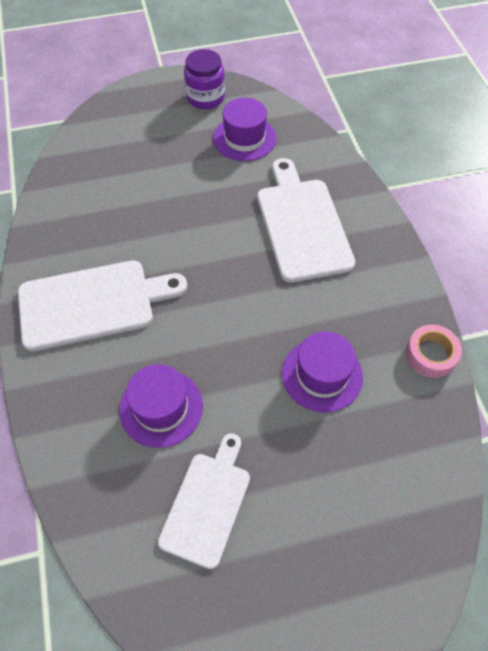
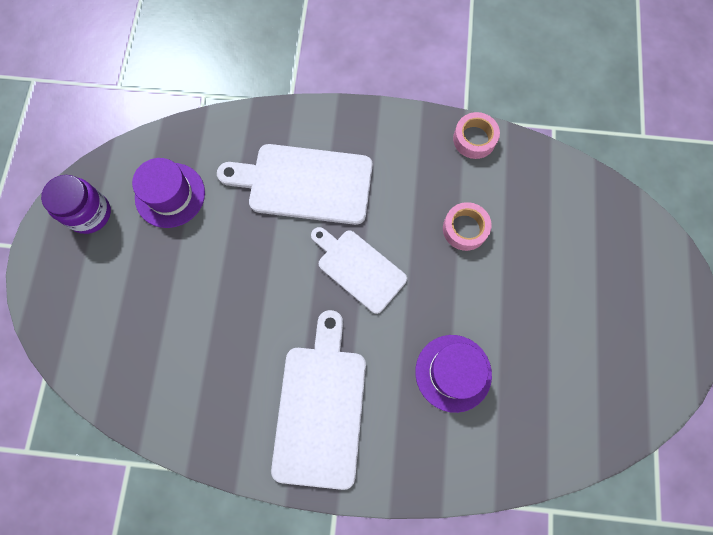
camera: 70 degrees left, 15 degrees up
white cutting board [158,433,250,569] -> white cutting board moved to [311,227,407,314]
purple hat [282,331,363,412] -> pink tape [443,202,492,251]

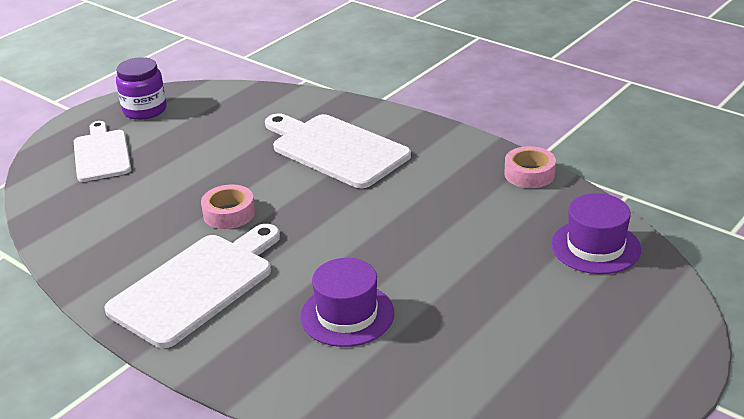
camera: 35 degrees right, 40 degrees down
purple hat [132,158,205,228] -> purple hat moved to [551,193,641,274]
white cutting board [311,227,407,314] -> white cutting board moved to [74,121,131,182]
pink tape [443,202,492,251] -> pink tape moved to [201,184,255,229]

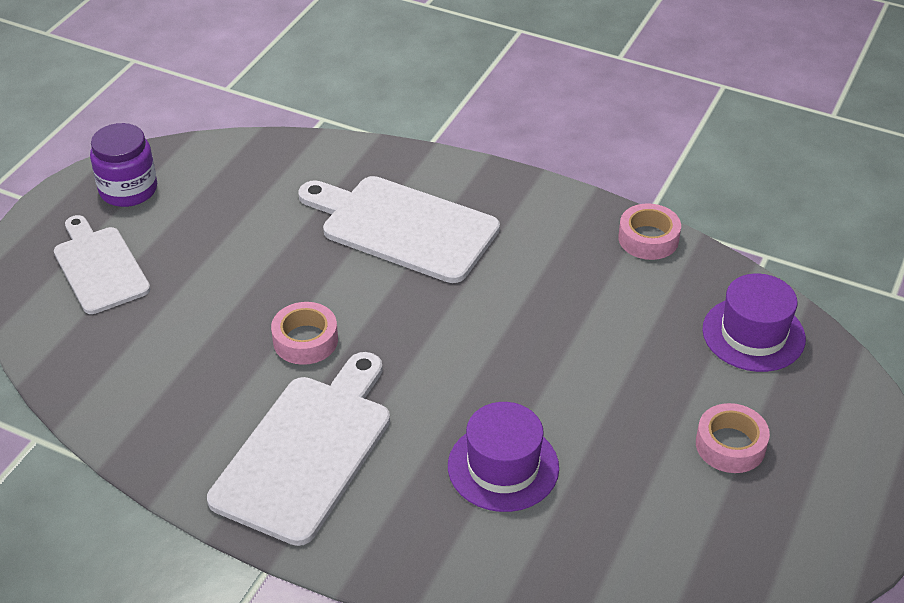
camera: 15 degrees left, 10 degrees up
none -> pink tape [696,403,770,473]

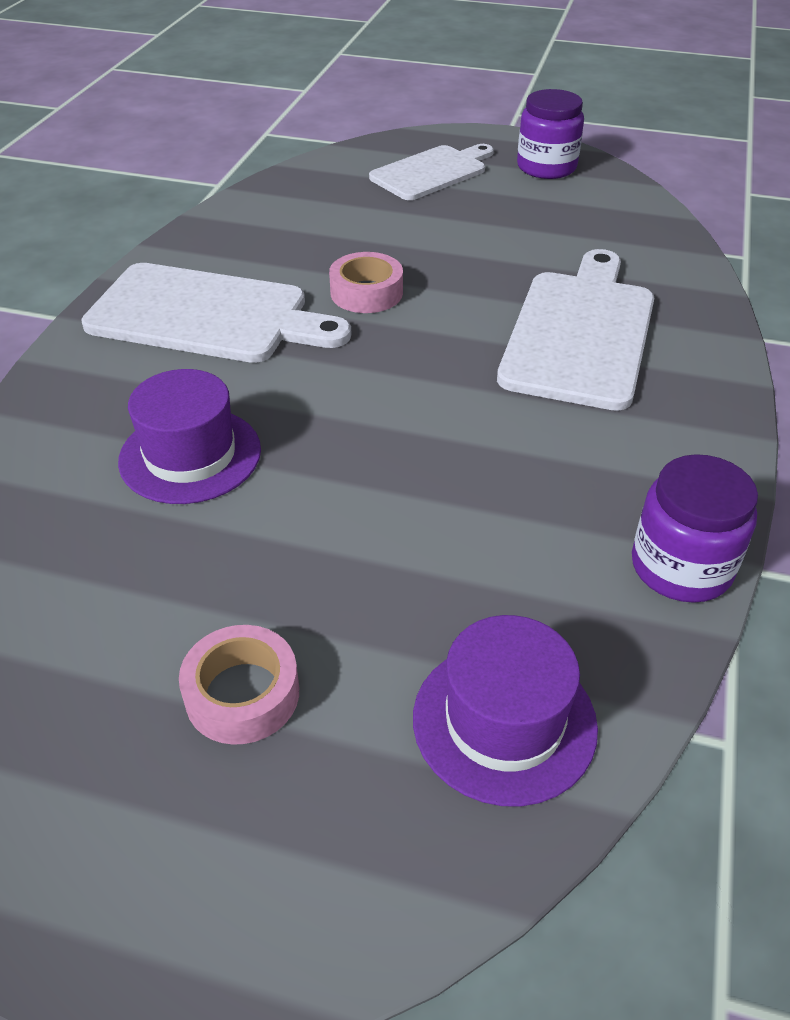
camera: 80 degrees right, 0 degrees up
pink tape [618,203,681,260] -> purple jar [632,454,758,603]

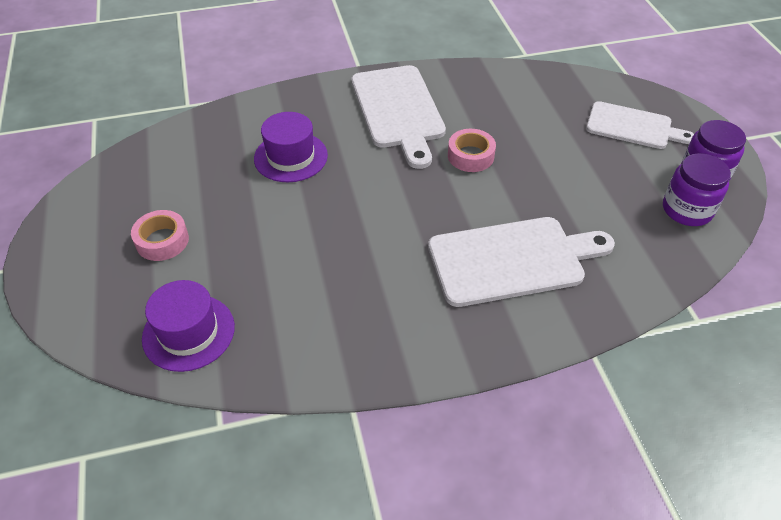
camera: 60 degrees right, 5 degrees up
purple jar [632,454,758,603] -> purple jar moved to [663,153,731,226]

